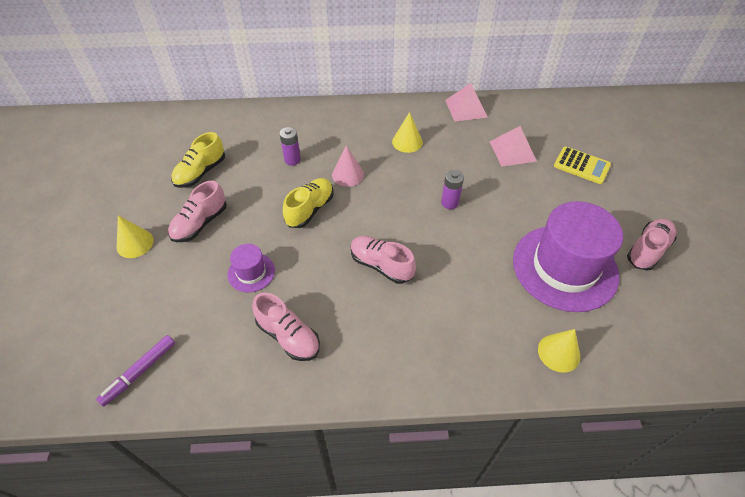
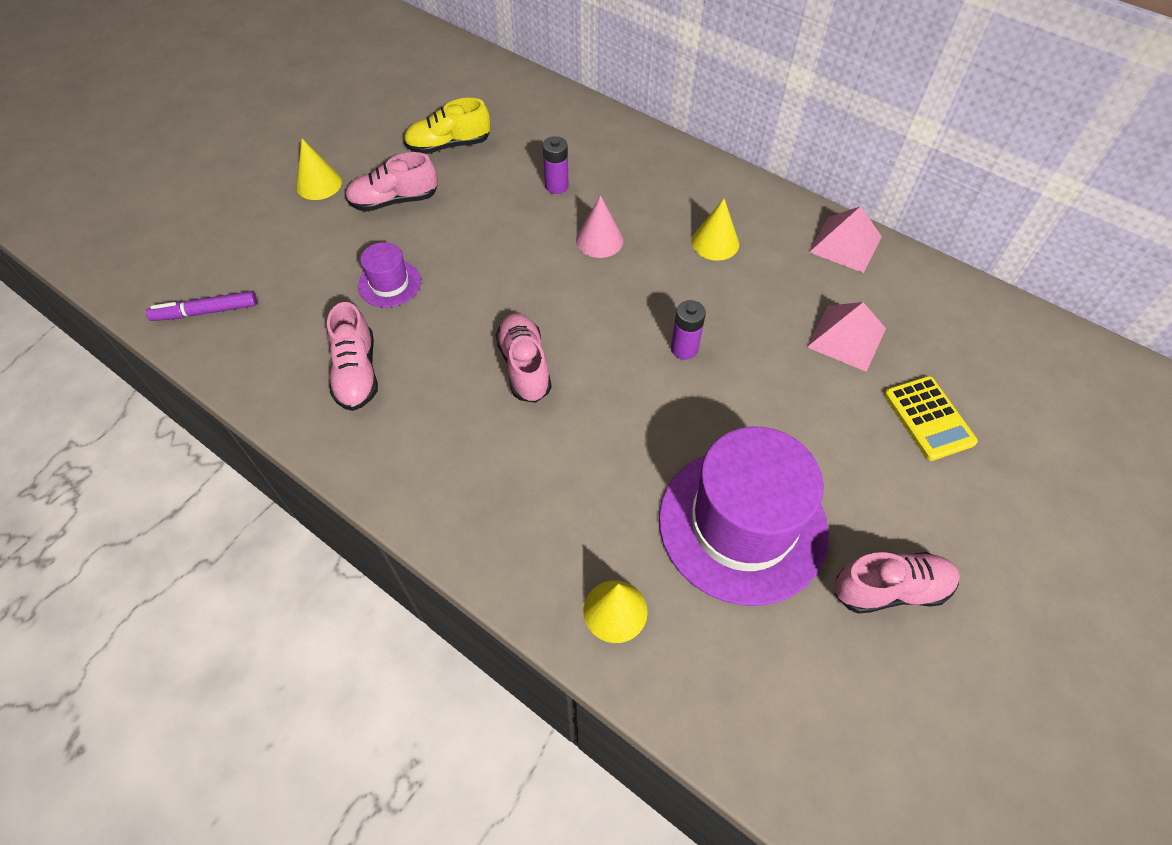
camera: 40 degrees right, 5 degrees up
yellow shoe [283,178,334,228] -> none

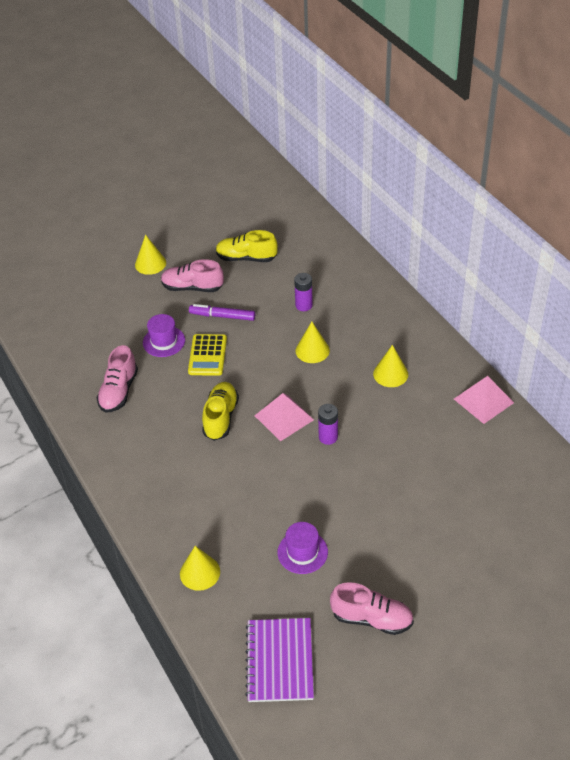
camera: 25 degrees right, 10 degrees down
purple marker [146,291,257,321] -> purple marker moved to [189,304,255,321]
pink shoe [496,313,552,403] -> yellow shoe [202,382,239,441]
pink cone [576,195,623,258] -> yellow cone [296,322,330,363]
purple hat [659,427,829,606] -> purple hat [278,522,328,574], size x0.45
pink pyramid [807,302,886,372] -> pink pyramid moved to [255,393,314,442]
yellow calculator [884,376,978,461] -> yellow calculator moved to [188,334,227,376]
none -> purple notebook [245,618,314,702]

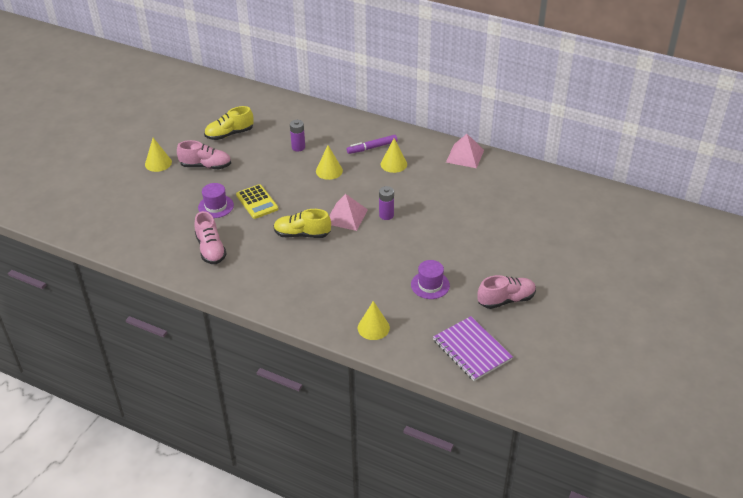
camera: 35 degrees left, 5 degrees down
pink shoe [161,259,224,292] -> pink shoe turned 150 degrees counterclockwise [177,140,231,169]
purple marker [189,304,255,321] -> purple marker moved to [347,135,398,154]
yellow shoe [202,382,239,441] -> yellow shoe turned 60 degrees counterclockwise [273,209,331,238]

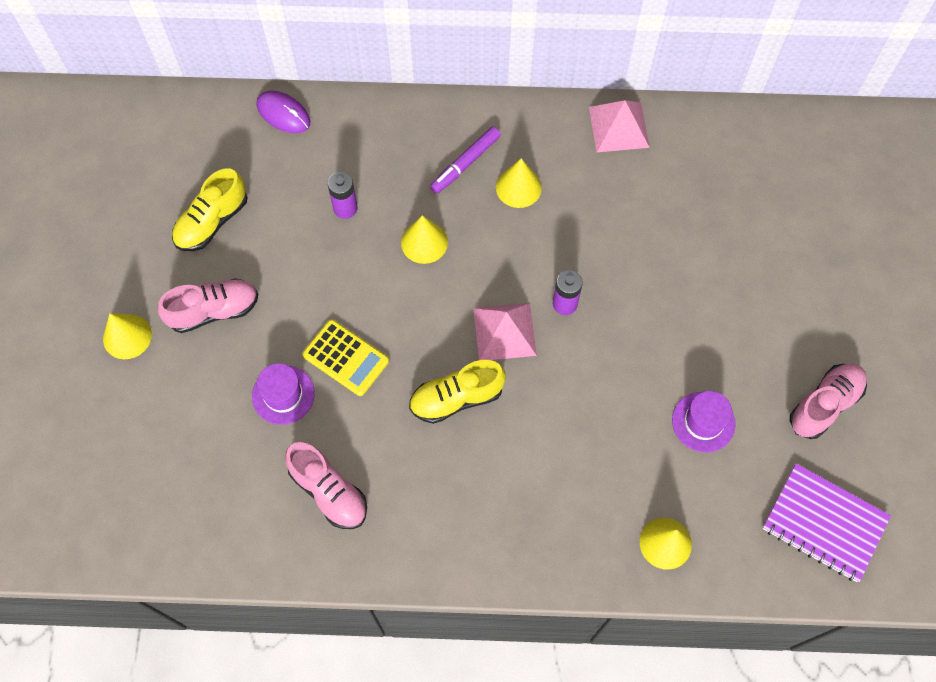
camera: 25 degrees left, 25 degrees up
none -> purple mouse [256,91,310,133]

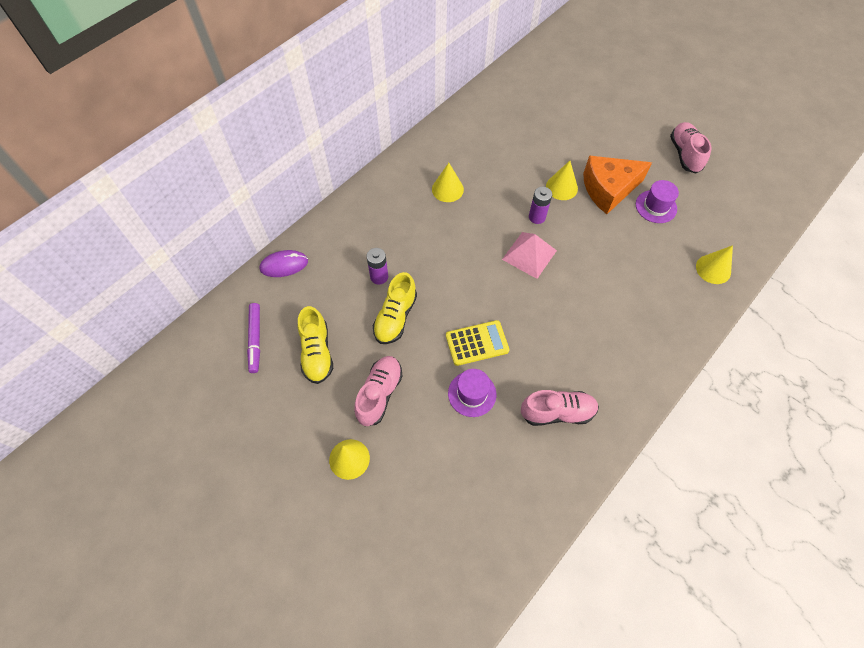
camera: 50 degrees left, 5 degrees down
yellow cone [401,215,448,264] -> yellow cone moved to [546,161,578,200]
yellow shoe [409,360,506,424] -> yellow shoe moved to [373,272,417,344]
purple marker [430,126,501,194] -> purple marker moved to [247,303,260,373]
pink pyramid [589,100,650,152] -> none
purple notebook [763,463,891,582] -> none
none -> orange cheese [583,155,652,214]

